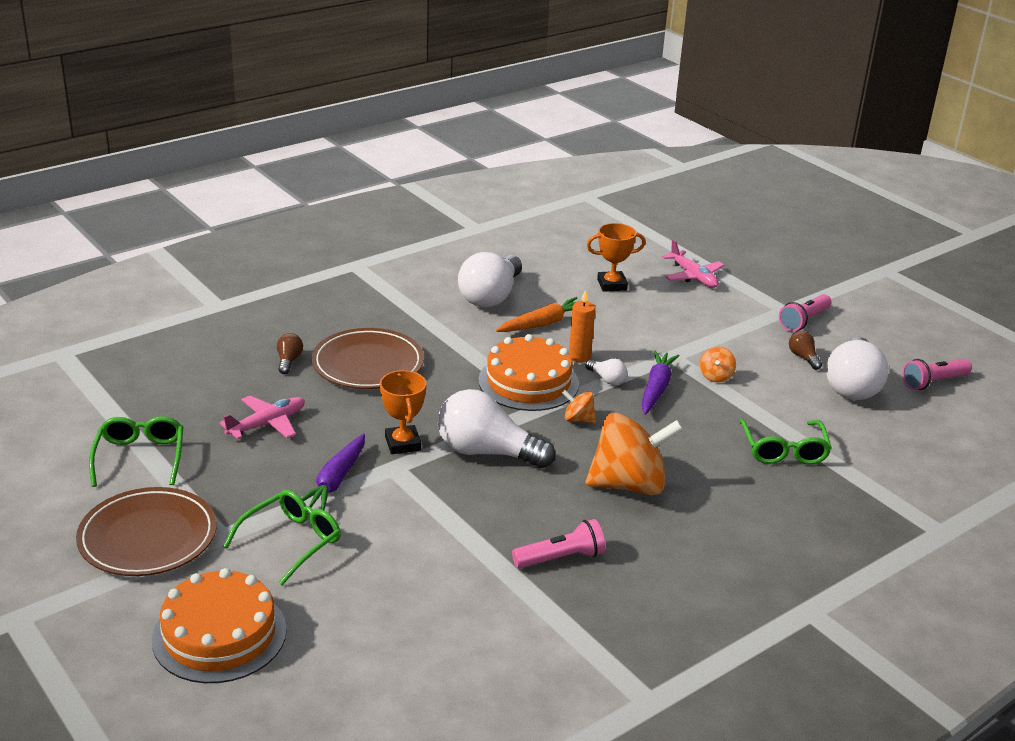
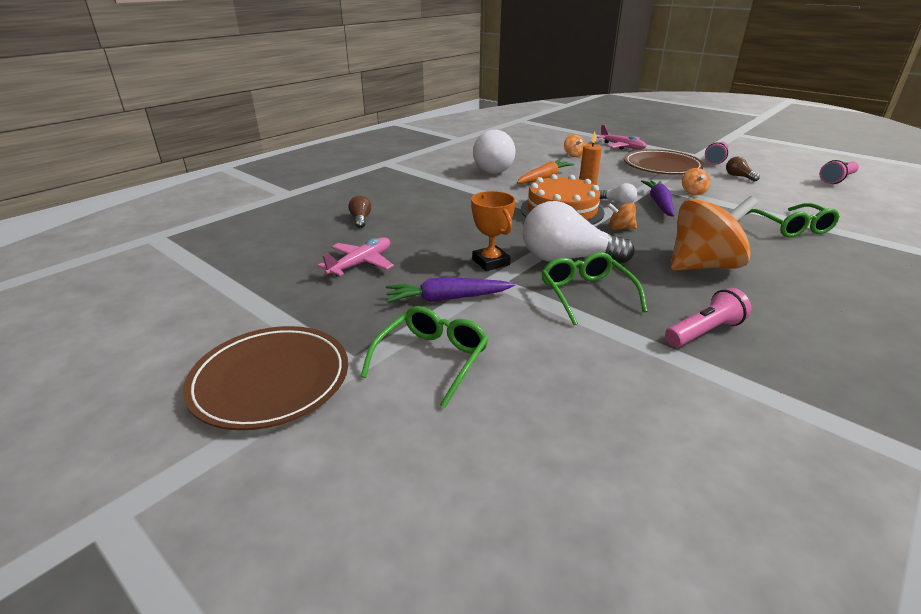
camera: 10 degrees left, 0 degrees up
green glasses [89,416,183,487] -> green glasses moved to [542,252,647,325]
orange cake [152,568,287,683] -> none
purple carrot [302,434,365,510] -> purple carrot turned 75 degrees clockwise [386,277,515,303]
brown plate [312,328,424,389] -> brown plate moved to [624,149,704,175]
orange trophy [587,223,645,292] -> orange spinning top [564,135,586,157]
white light bulb [826,337,889,400] -> none

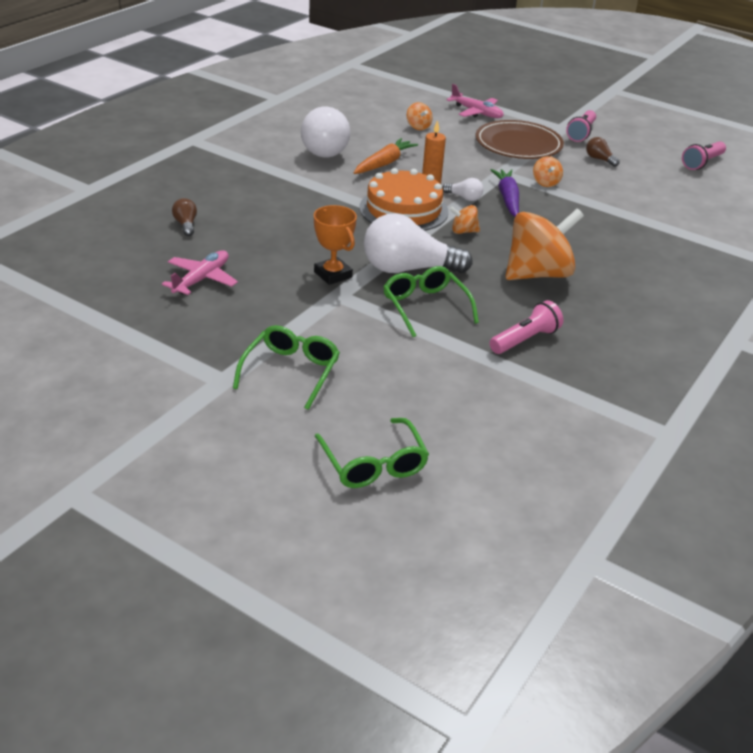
camera: 10 degrees left, 5 degrees up
brown plate [183,326,348,430] -> none
purple carrot [386,277,515,303] -> none
green glasses [745,203,840,238] -> green glasses moved to [314,418,429,488]

